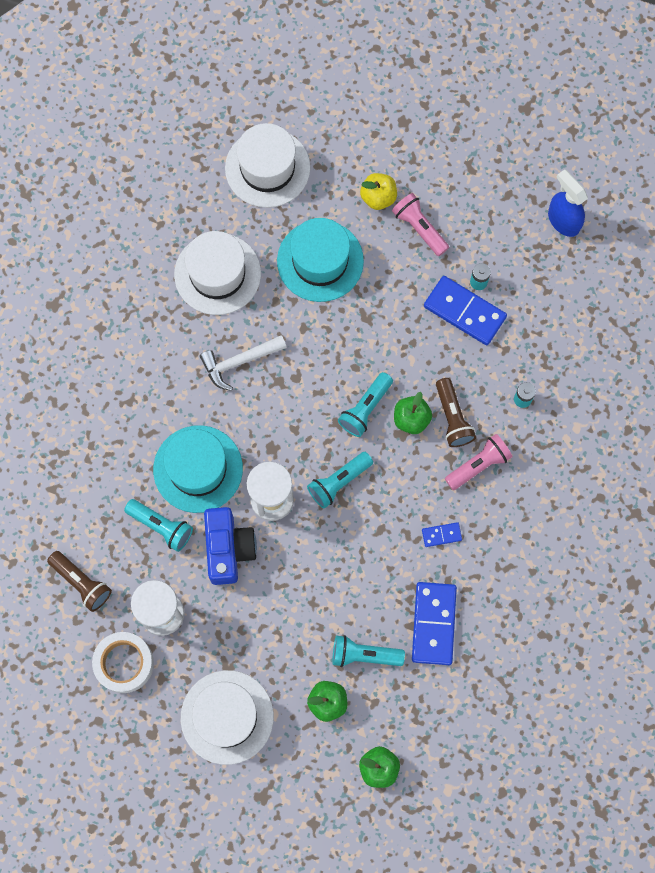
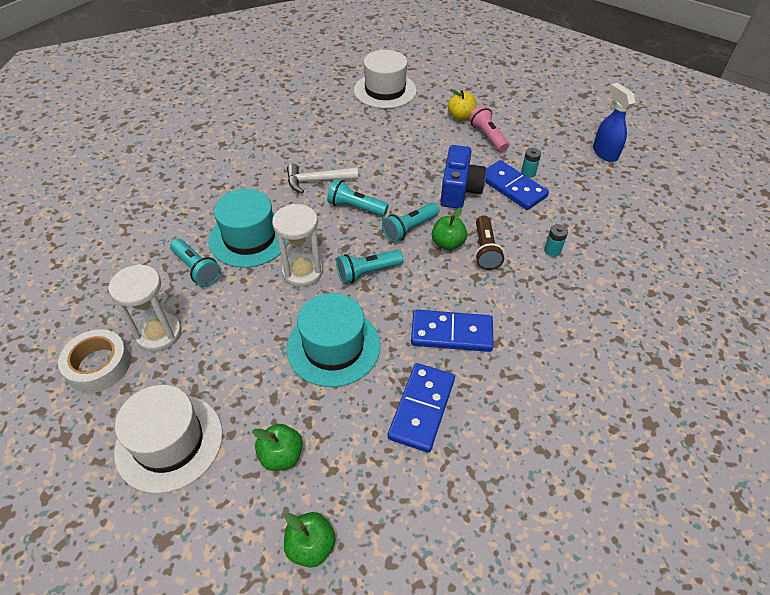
camera: 15 degrees right, 25 degrees down
brown flashlight [47,551,112,612] -> none
white hat [174,231,261,315] -> none
blue camera [204,507,257,585] -> blue camera moved to [441,145,486,208]
turquoise hat [277,218,364,302] -> turquoise hat moved to [287,293,380,387]
turquoise flashlight [332,635,405,667] -> turquoise flashlight moved to [327,179,389,216]
blue domino [422,522,462,547] -> blue domino [411,310,494,352], size x2.10
pink flashlight [445,434,513,490] -> none

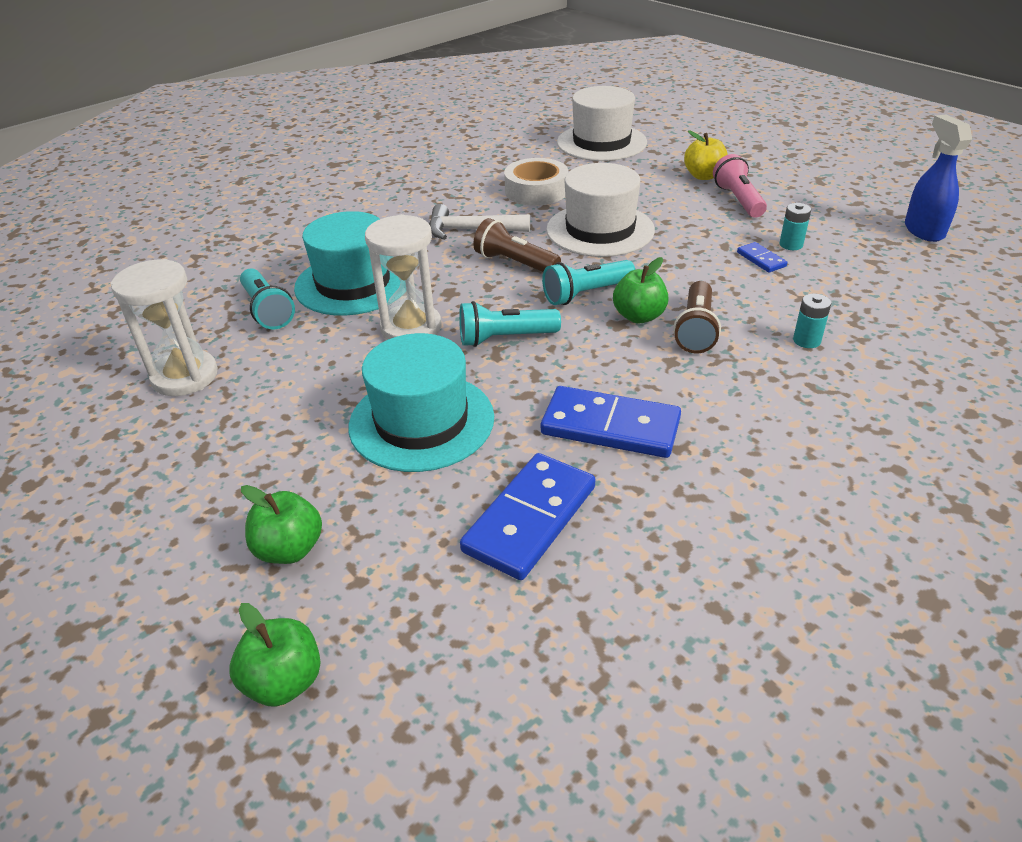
camera: 15 degrees right, 10 degrees down
white tape [58,329,131,393] -> white tape moved to [504,158,568,206]
white hat [114,385,223,494] -> white hat moved to [546,163,655,257]
turquoise flashlight [327,179,389,216] -> brown flashlight [473,218,561,272]
blue camera [441,145,486,208] -> none
blue domino [485,160,549,210] -> blue domino [737,242,787,273], size x0.48

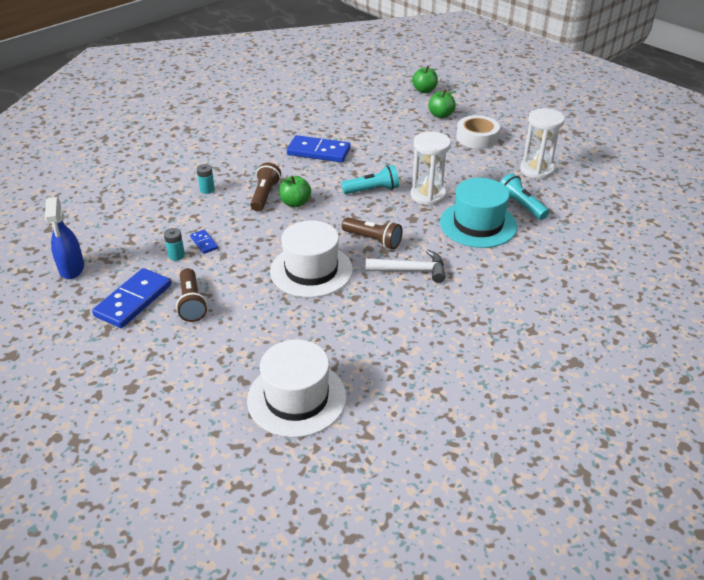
camera: 175 degrees right, 0 degrees up
turquoise hat [349,333,494,472] -> none
blue domino [460,453,595,580] -> blue domino moved to [92,268,171,328]
white tape [504,158,568,206] -> white tape moved to [456,115,500,149]
turquoise flashlight [542,260,635,305] -> none
yellow apple [684,131,727,180] -> none
pink flashlight [713,154,767,218] -> brown flashlight [176,268,207,322]

